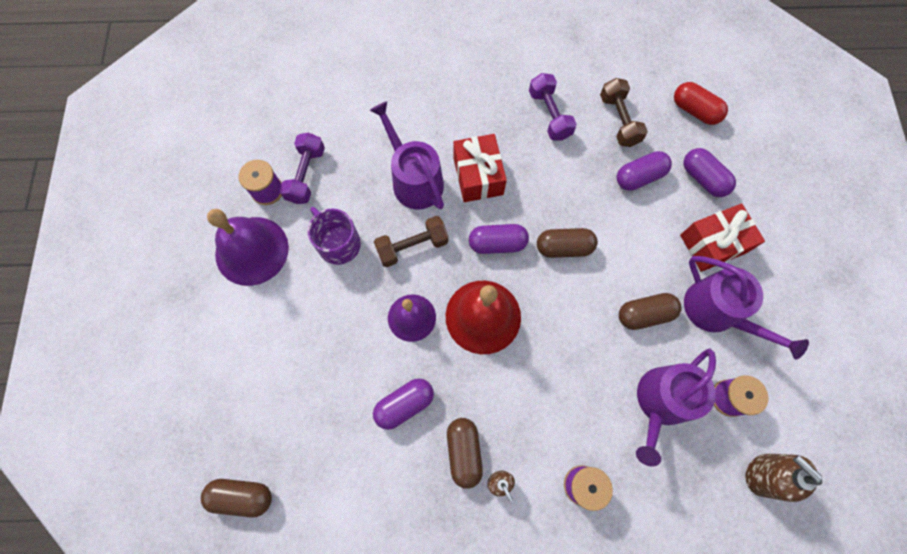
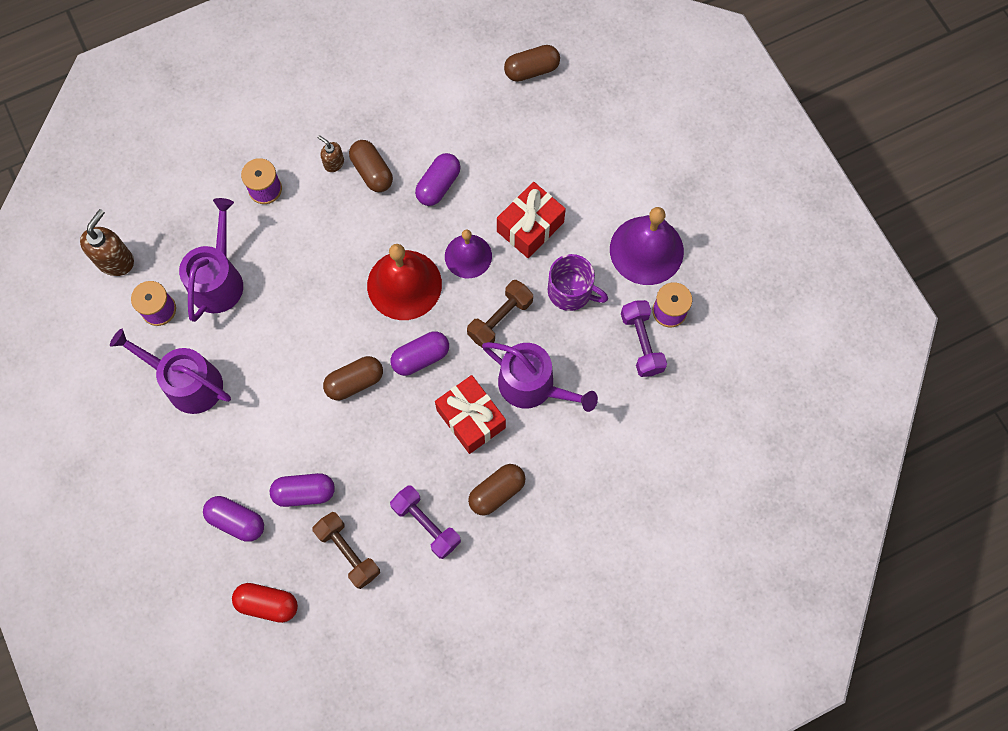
camera: 155 degrees right, 0 degrees up
purple capsule [617,151,672,191] -> purple capsule turned 45 degrees clockwise [270,473,335,507]
brown capsule [619,293,681,330] -> brown capsule moved to [468,464,526,516]
red gift [680,203,765,272] -> red gift moved to [497,182,566,258]
brown soap dispenser [745,454,822,502] -> brown soap dispenser turned 90 degrees counterclockwise [80,209,134,276]

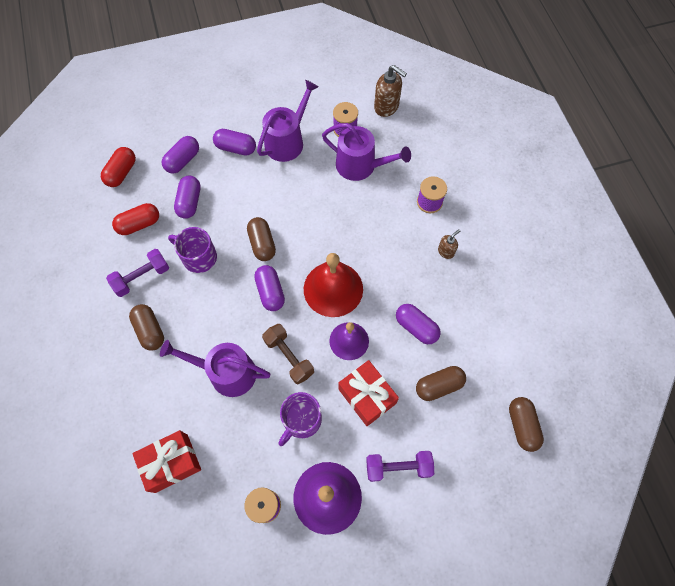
camera: 100 degrees right, 5 degrees down
brown dumbbell [312,512,380,589] -> red capsule [112,203,159,235]
brown capsule [349,140,393,192] -> brown capsule moved to [416,366,466,401]
red gift [435,375,506,454] -> red gift moved to [132,430,201,493]
purple watering can [482,342,598,412] -> purple watering can turned 60 degrees clockwise [160,340,271,397]
purple dumbbell [621,300,667,377] -> purple dumbbell moved to [366,451,434,482]
none -> purple mug [168,227,217,273]
none -> purple capsule [213,129,256,156]

